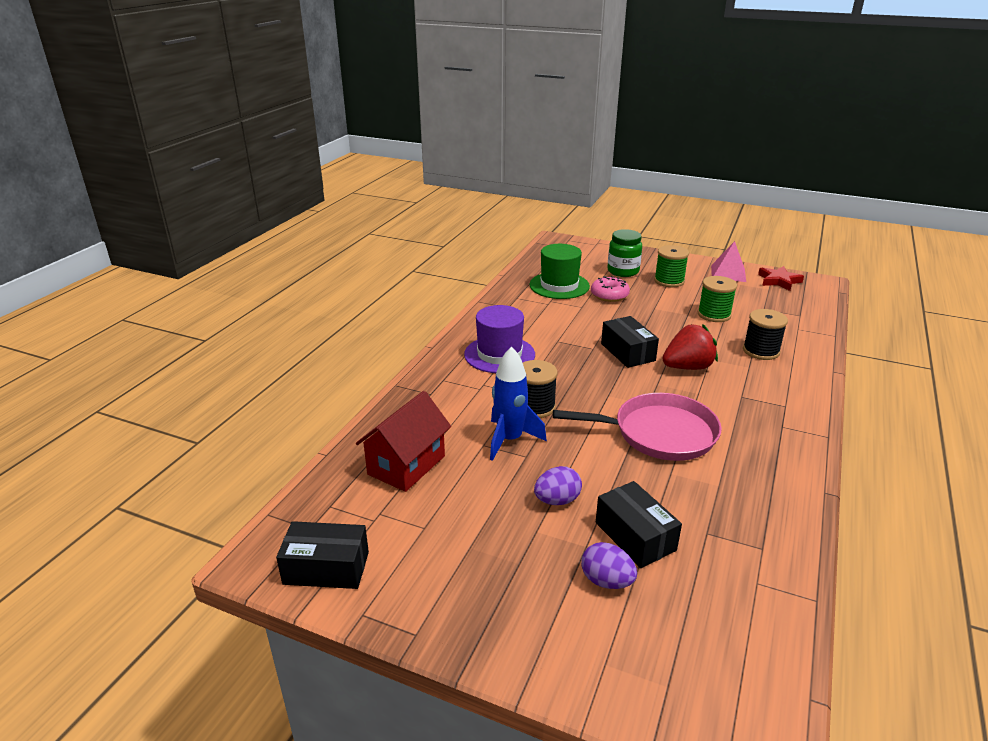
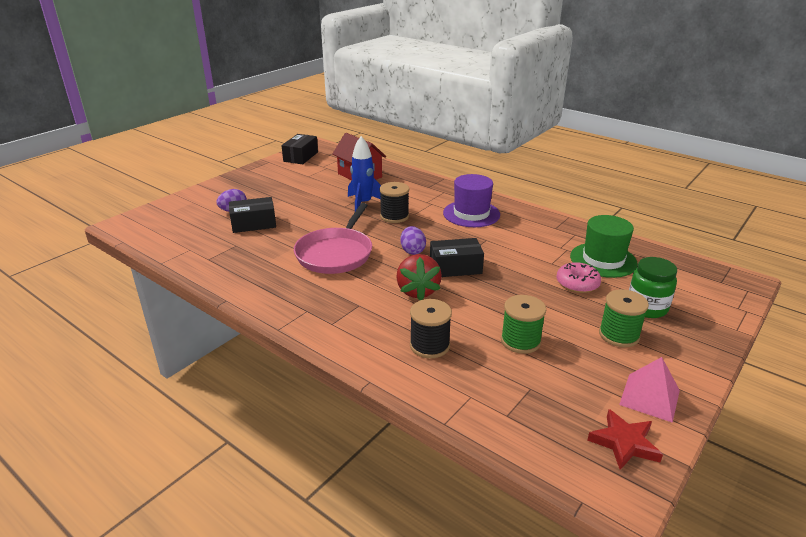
camera: 105 degrees right, 0 degrees up
purple egg [534,466,582,505] -> purple egg moved to [400,226,426,255]

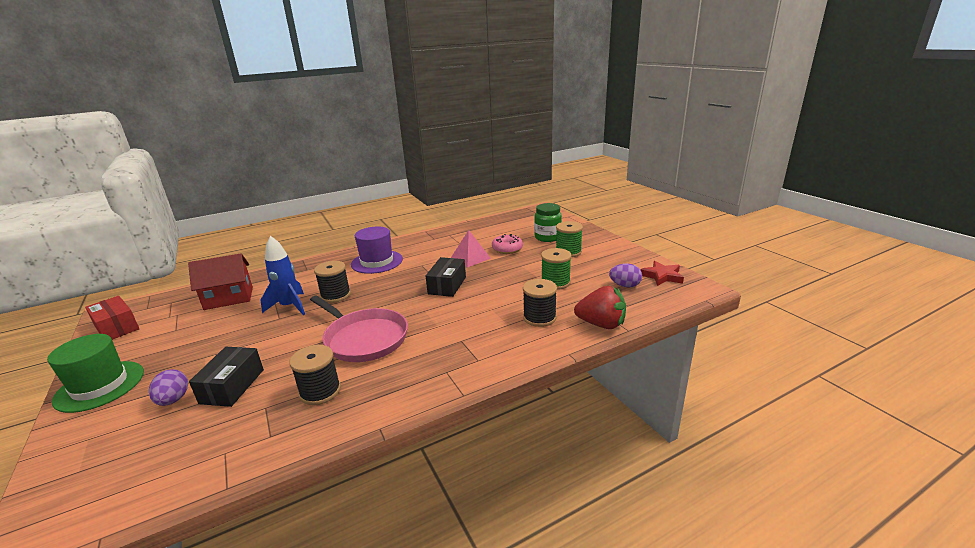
camera: 65 degrees left, 5 degrees down
black box [281,134,318,164] -> red box [85,296,139,340]
red strawberry [396,254,442,300] -> red strawberry moved to [574,286,626,329]
purple egg [400,226,426,255] -> purple egg moved to [609,263,642,287]
green hat [570,215,638,278] -> green hat moved to [47,334,144,413]
pink pyramid [619,357,680,423] -> pink pyramid moved to [451,230,491,268]
none -> black spool [289,345,341,405]

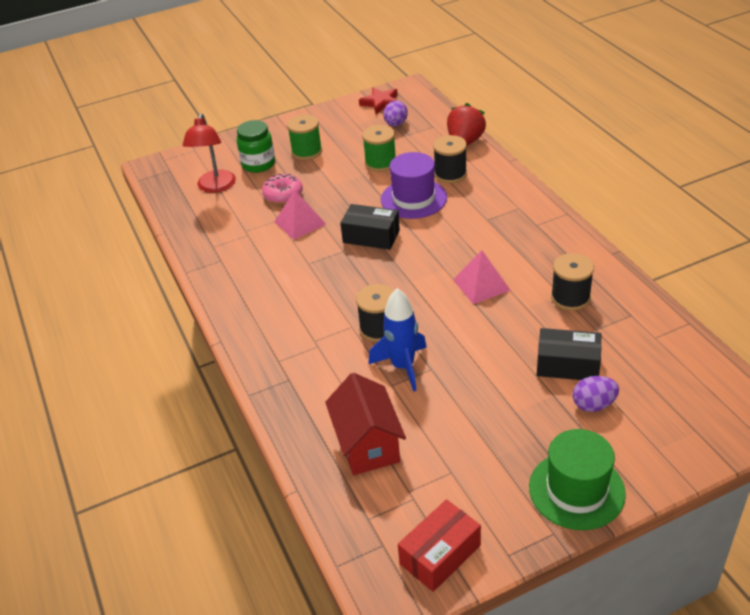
camera: 85 degrees left, 15 degrees up
pink pan [310,295,408,362] -> pink pyramid [453,250,511,304]
purple hat [351,226,403,274] -> purple hat moved to [381,152,447,219]
none -> red lamp [183,113,236,193]

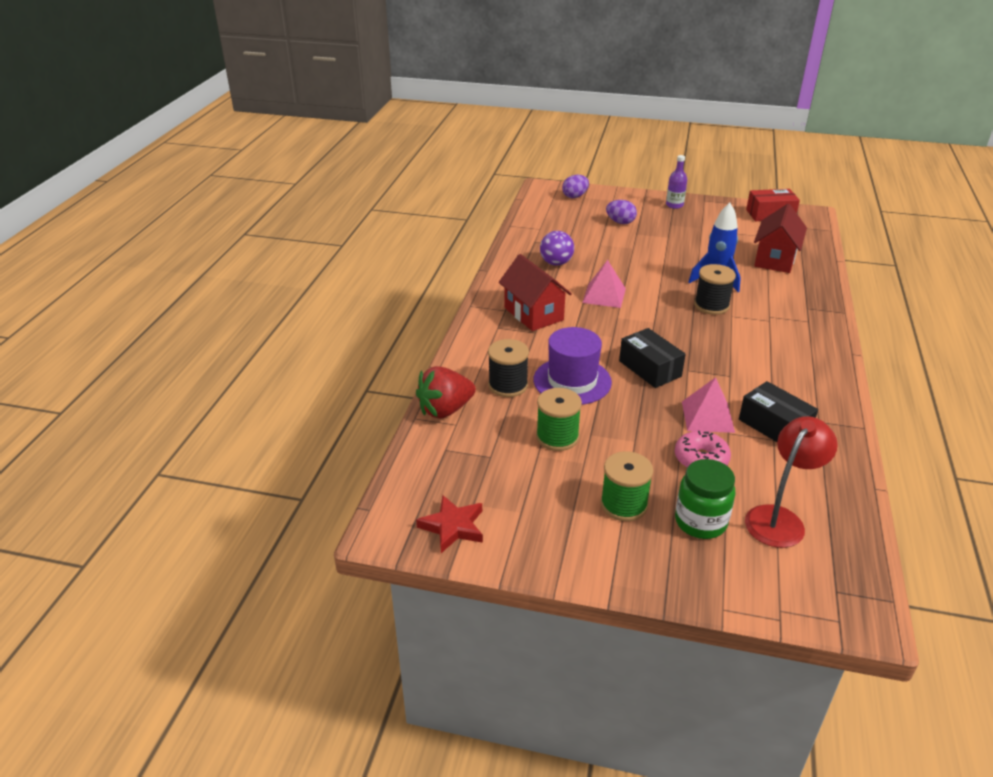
camera: 145 degrees left, 5 degrees down
purple egg [383,100,408,126] -> purple egg moved to [562,175,589,198]
green hat [529,429,626,530] -> purple bottle [666,155,687,209]
black box [537,328,602,380] -> black box moved to [739,381,818,442]
black spool [551,253,594,311] -> purple ball [540,231,574,266]
none -> red house [499,254,572,331]

